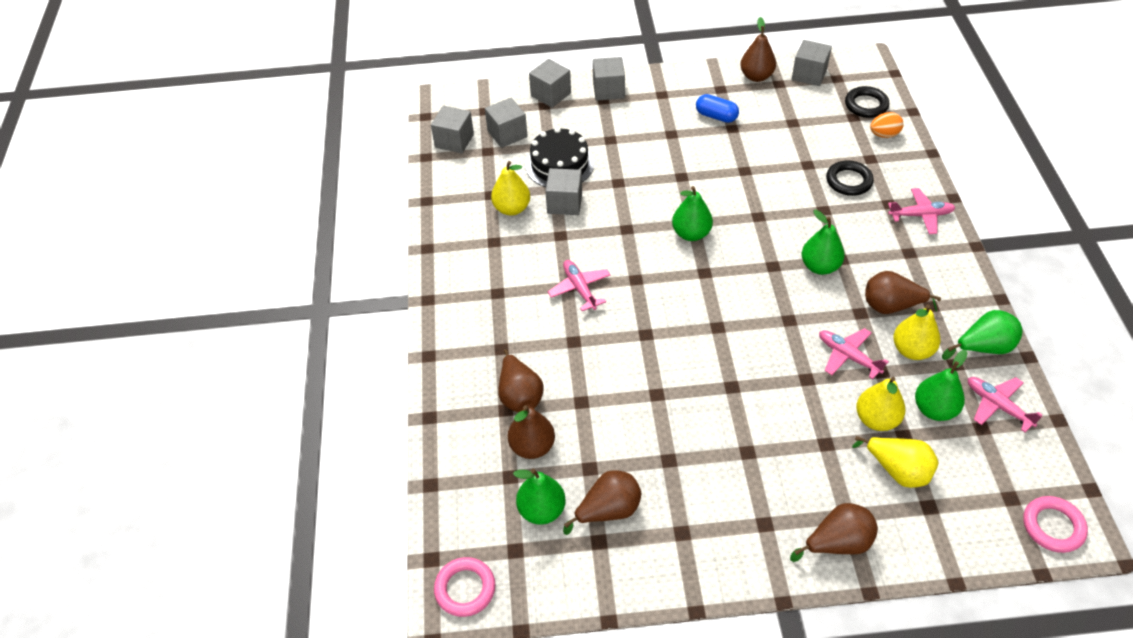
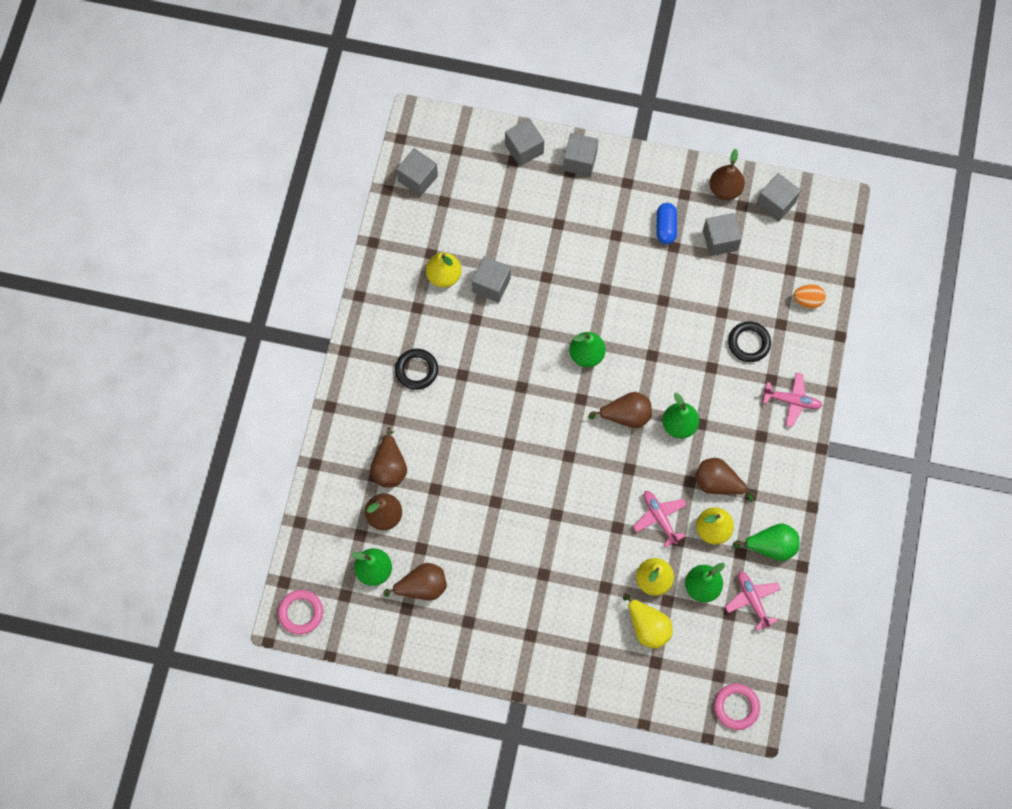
camera: 15 degrees right, 20 degrees up
grey cube [485,98,528,148] -> grey cube moved to [703,213,742,256]
black cake [526,127,594,187] -> none
pink plane [548,260,611,311] -> none
blue capsule [696,94,739,123] -> blue capsule turned 45 degrees clockwise [657,203,677,244]
brown pear [790,503,878,562] -> brown pear moved to [589,392,652,428]
black ring [845,86,889,118] -> black ring moved to [395,349,438,390]

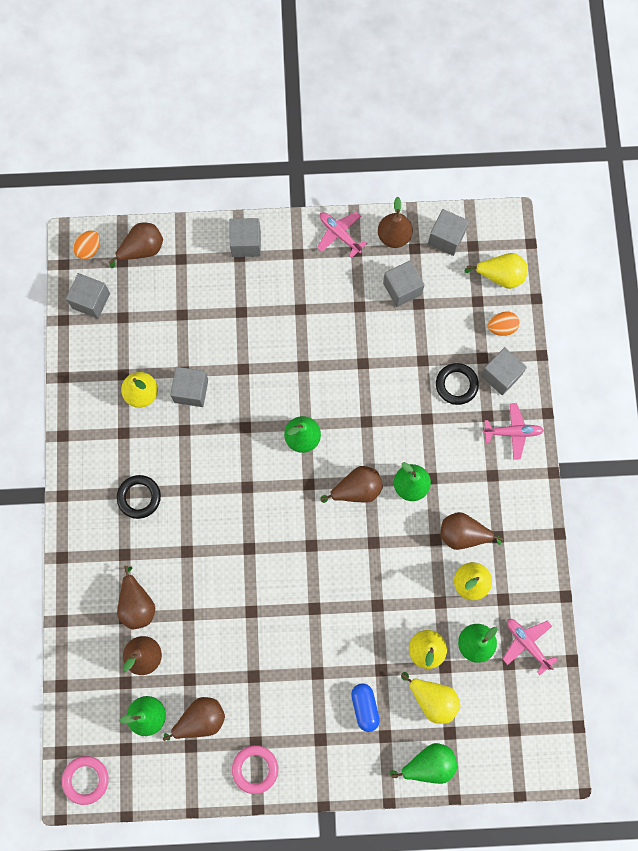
camera: 15 degrees left, 5 degrees up
grey cube [505,119,544,166] -> grey cube moved to [481,347,527,395]
pink plane [633,491,687,547] -> pink plane moved to [317,212,367,258]
blue capsule [657,203,677,244] -> blue capsule moved to [351,683,380,732]
pink ring [714,684,760,730] -> pink ring moved to [232,745,278,794]
green pear [733,523,800,561] -> green pear moved to [390,743,457,784]
none -> orange egg [73,230,100,260]
none -> brown pear [109,223,163,268]
none -> yellow pear [465,253,527,289]

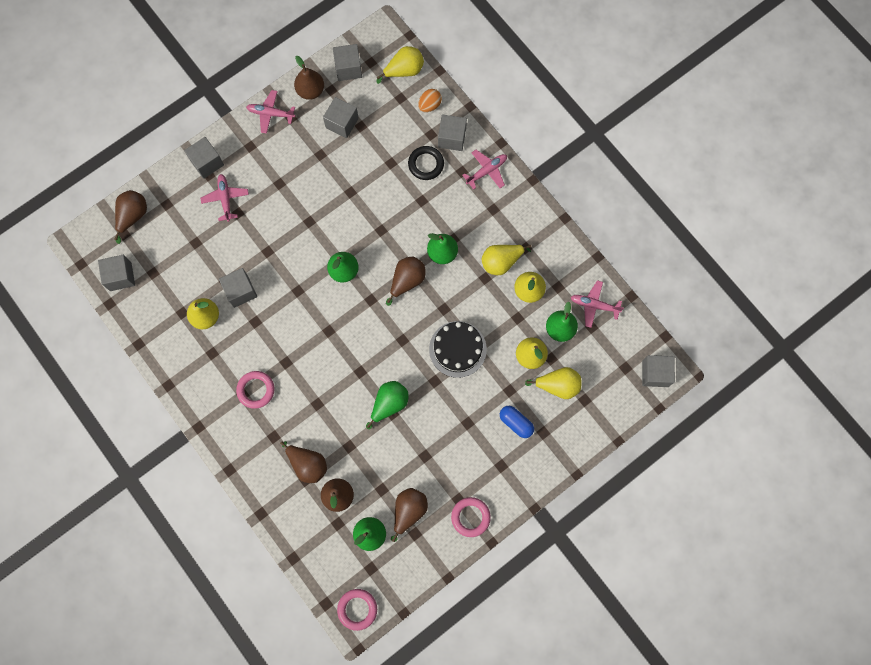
camera: 35 degrees left, 0 degrees up
orange egg [73,230,100,260] -> none
black ring [117,475,161,519] -> pink ring [236,371,275,409]
green pear [390,743,457,784] -> green pear moved to [366,381,408,429]
brown pear [440,512,504,550] -> yellow pear [481,245,531,275]
none -> pink plane [200,174,249,222]
none -> black cake [429,321,487,378]
none -> grey cube [642,355,675,387]

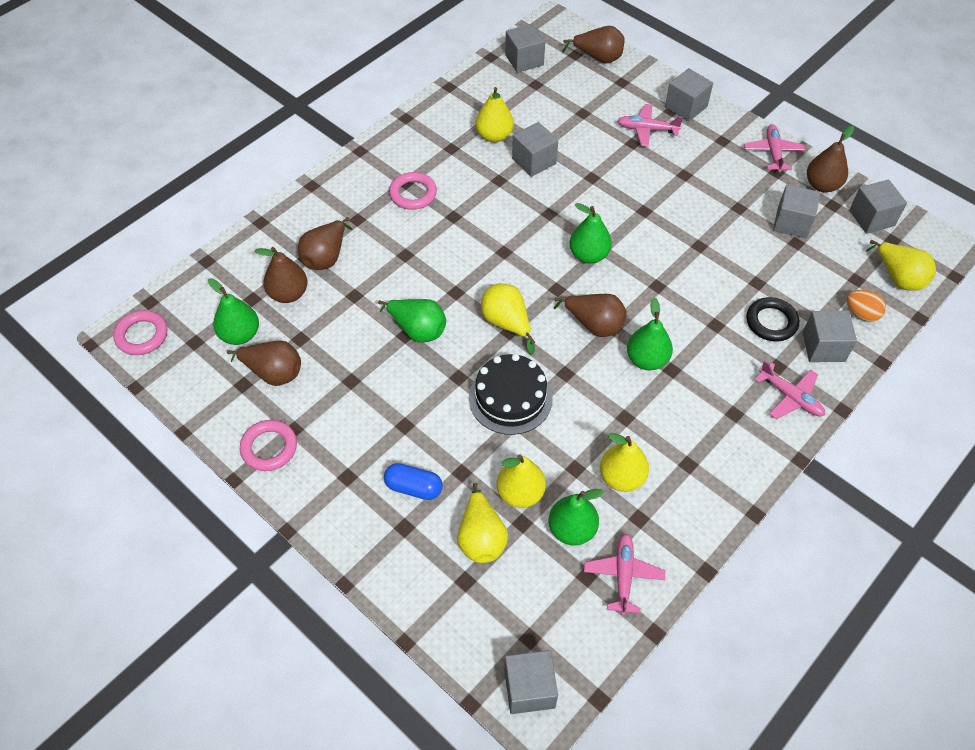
camera: 80 degrees right, 20 degrees down
pink plane [200,174,249,222] -> pink plane turned 150 degrees counterclockwise [617,104,683,147]
yellow pear [481,245,531,275] -> yellow pear moved to [481,284,535,355]
blue capsule [500,406,534,438] -> blue capsule turned 75 degrees clockwise [384,463,443,500]

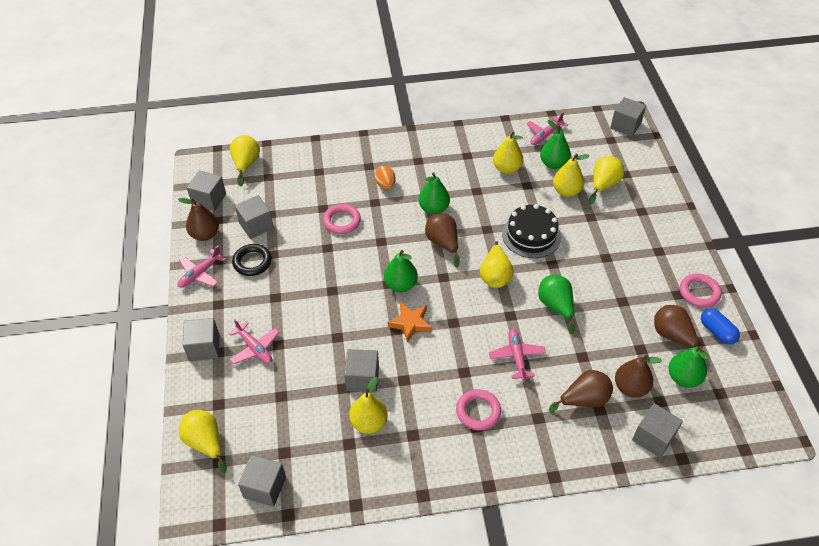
camera: 140 degrees left, 5 degrees down
pink ring [113,310,167,355] -> pink ring moved to [323,204,361,234]
blue capsule [384,463,443,500] -> blue capsule moved to [701,308,740,345]
brown pear [562,26,625,64] -> yellow pear [179,410,227,473]
black ring [747,297,799,341] -> black ring moved to [232,244,272,276]
pink plane [755,360,825,420] -> pink plane moved to [489,329,546,381]
grey cube [802,311,857,362] -> grey cube moved to [632,403,683,458]
orange egg [847,290,886,322] -> orange egg moved to [374,166,396,189]
none -> orange star [388,302,432,343]

